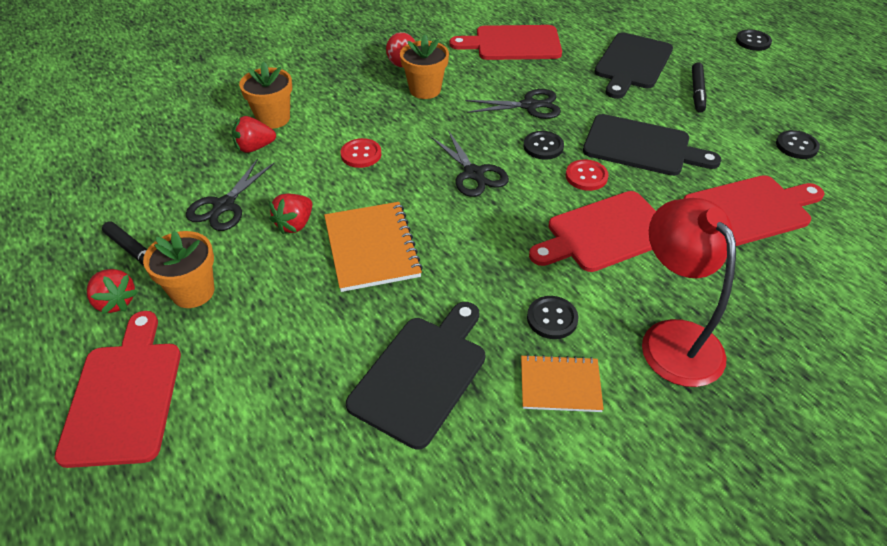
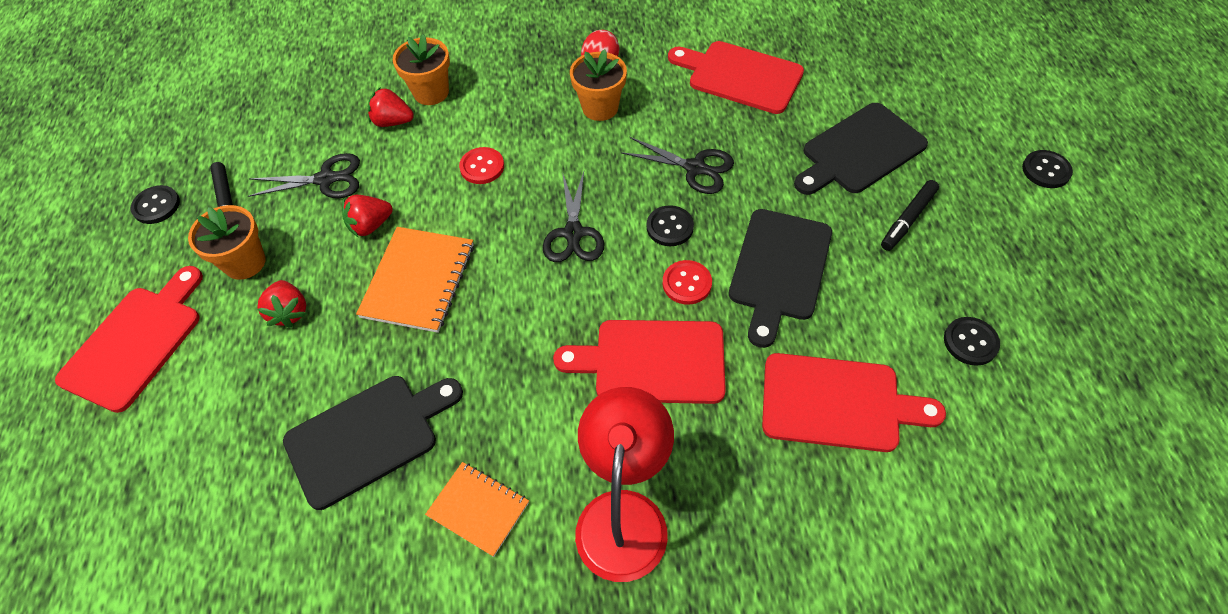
camera: 30 degrees right, 10 degrees up
red strawberry [87,269,138,314] -> red strawberry moved to [257,280,306,328]
black scissors [186,159,274,231] -> black scissors turned 150 degrees counterclockwise [248,153,360,198]
black button [527,296,578,339] -> black button moved to [131,185,180,224]
black cutting board [583,114,721,176] -> black cutting board turned 60 degrees clockwise [729,209,832,348]

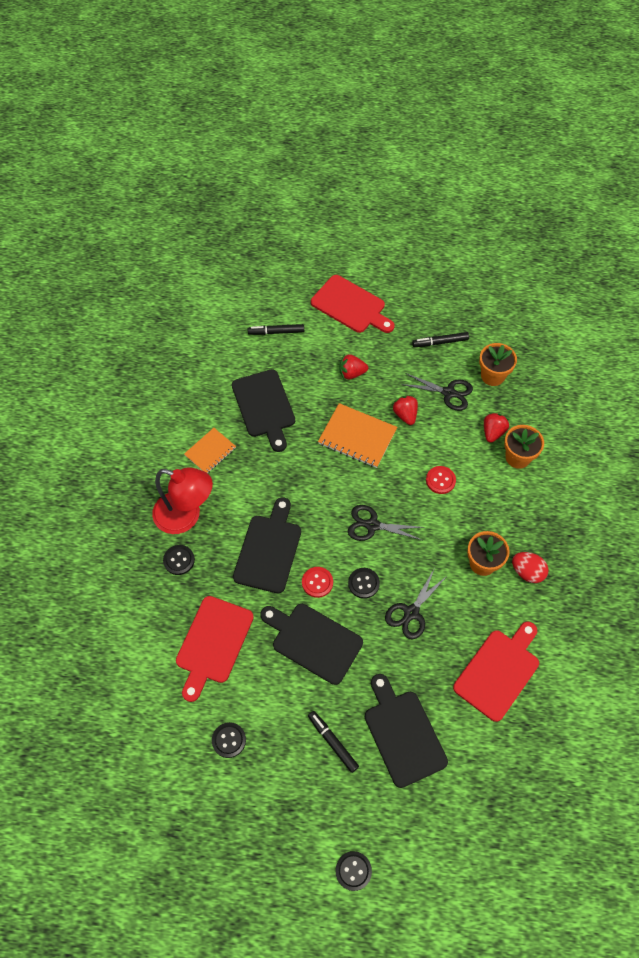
camera: 100 degrees right, 5 degrees up
black button [131,185,180,224] -> black button moved to [163,545,195,575]
orange flower pot [188,205,266,280] -> orange flower pot moved to [479,343,517,386]
black scissors [248,153,360,198] -> black scissors turned 75 degrees counterclockwise [401,373,473,411]
red cutting board [553,320,726,404] -> black cutting board [233,497,301,593]
none -> black marker [247,324,304,335]

